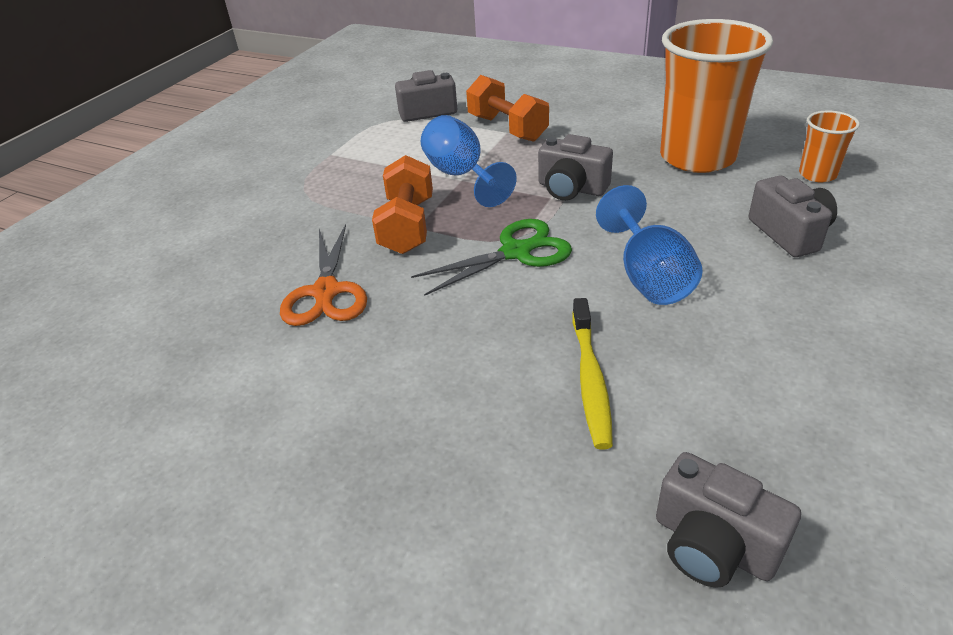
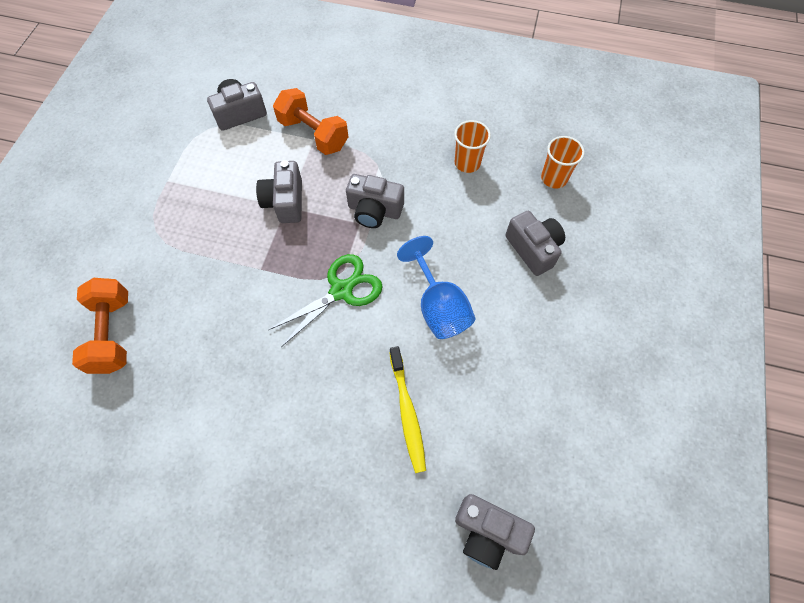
camera: 15 degrees left, 25 degrees up
orange scissors [280,224,367,326] -> none
orange dumbbell [372,155,433,254] -> orange dumbbell moved to [72,278,128,374]
blue goblet [421,115,517,207] -> grey camera [256,160,302,223]
orange cup [660,19,773,173] -> orange cup [454,120,491,173], size x0.46

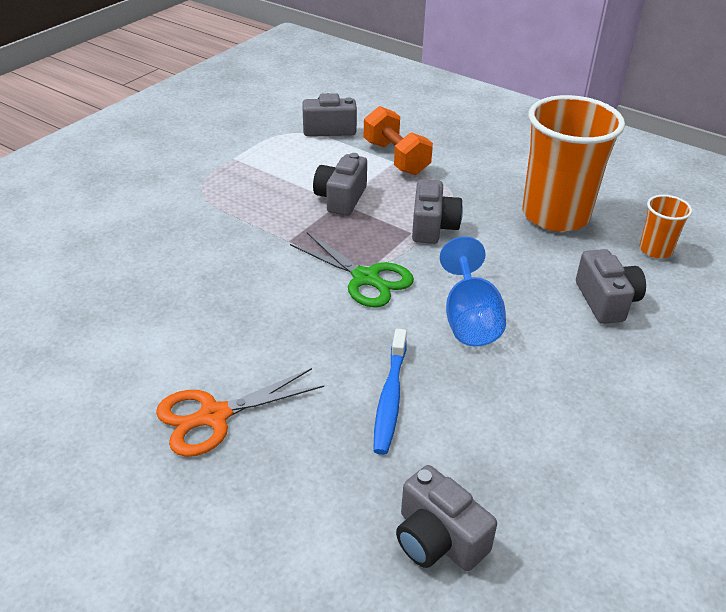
camera: 20 degrees right, 25 degrees down
orange dumbbell [72,278,128,374] -> none
green scissors [268,254,383,347] -> green scissors turned 60 degrees clockwise [290,232,414,307]
grey camera [346,174,404,228] -> grey camera turned 120 degrees counterclockwise [412,179,463,244]
yellow toothbrush [389,346,426,473] -> blue toothbrush [373,329,407,455]
orange cup [454,120,491,173] -> orange cup [522,95,625,232], size x2.18
none -> orange scissors [156,368,324,457]

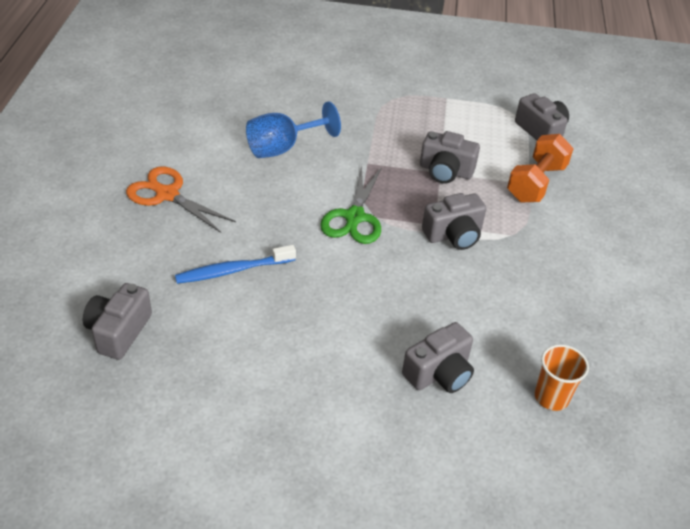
camera: 60 degrees right, 5 degrees up
grey camera [313,153,367,216] -> grey camera turned 150 degrees counterclockwise [420,131,480,184]
blue goblet [440,236,506,346] -> blue goblet moved to [246,101,341,158]
orange cup [522,95,625,232] -> none

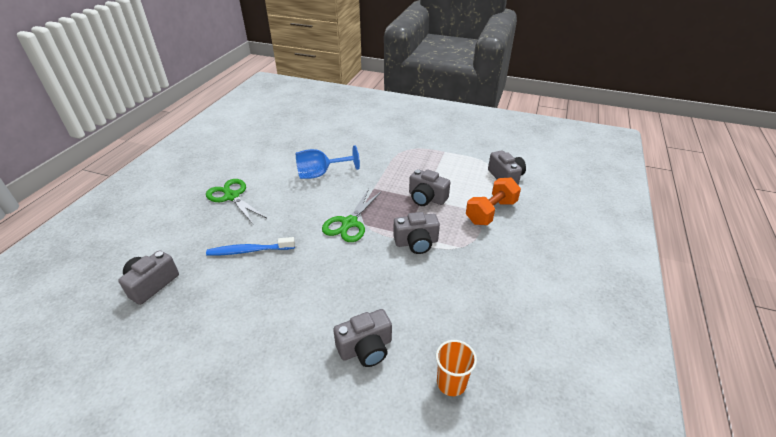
camera: 15 degrees right, 5 degrees down
orange scissors [126,166,236,233] -> green scissors [206,179,266,224]

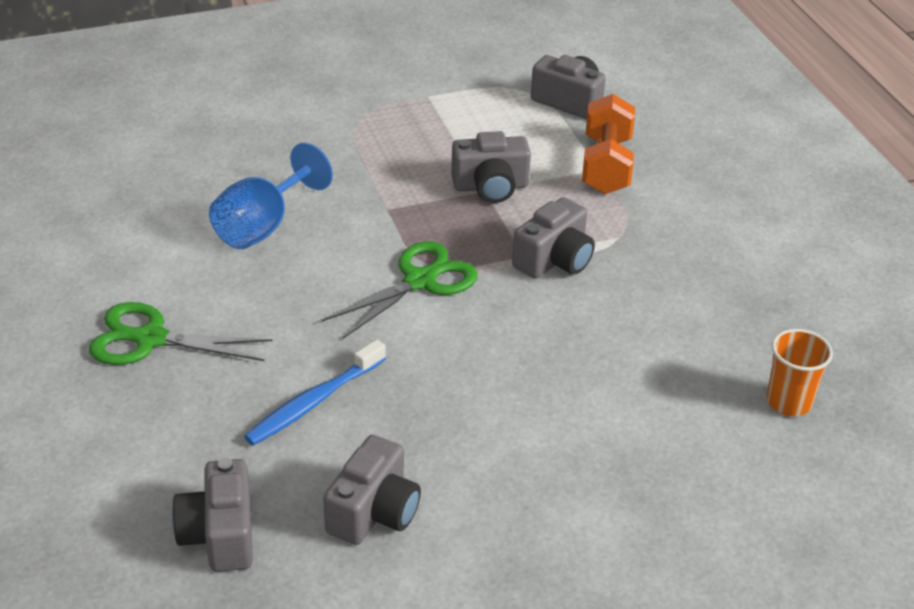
camera: 40 degrees left, 0 degrees up
green scissors [322,189,381,242] -> green scissors turned 120 degrees counterclockwise [322,241,478,339]
grey camera [333,309,392,367] -> grey camera moved to [323,435,421,545]

